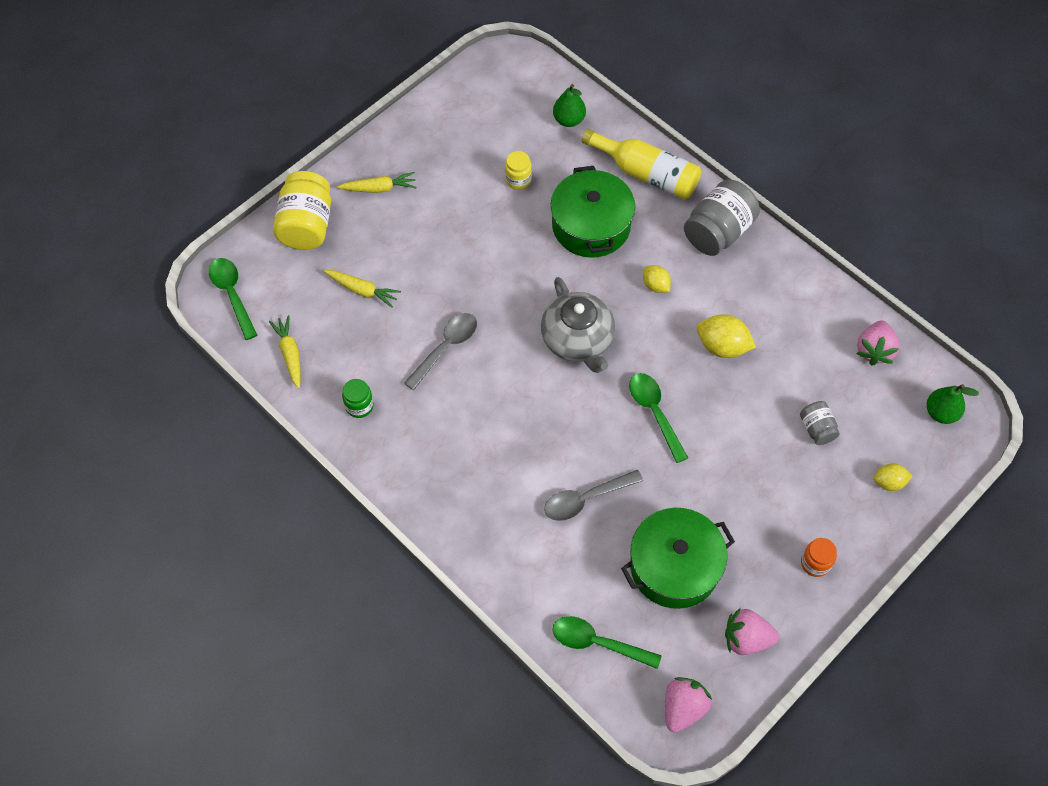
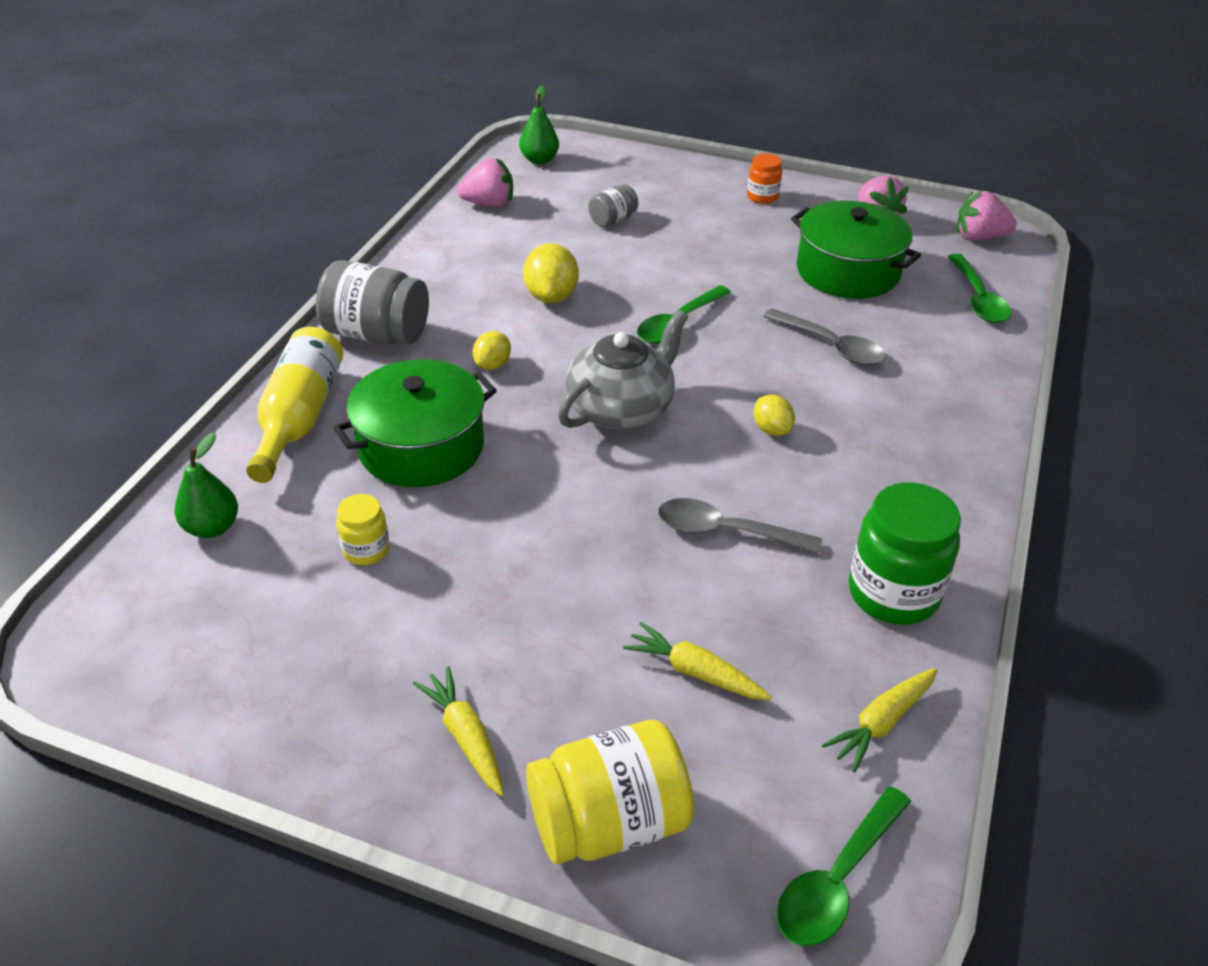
camera: 115 degrees left, 20 degrees down
yellow carrot [324,270,401,308] -> yellow carrot turned 60 degrees counterclockwise [623,622,772,700]
green jar [342,379,374,418] -> green jar [849,482,961,625], size x1.90
yellow lemon [873,463,913,491] -> yellow lemon moved to [753,394,795,436]

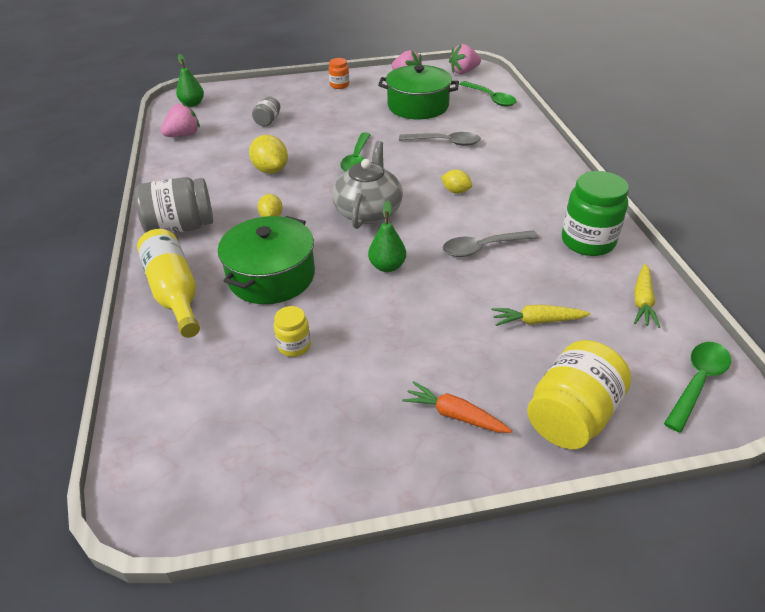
camera: 30 degrees left, 0 degrees up
green pear [175,433,238,538] -> green pear moved to [368,201,406,272]
yellow carrot [413,666,504,796] -> orange carrot [402,381,512,433]
green spoon [777,786,911,946] -> green spoon turned 150 degrees counterclockwise [664,342,731,433]

